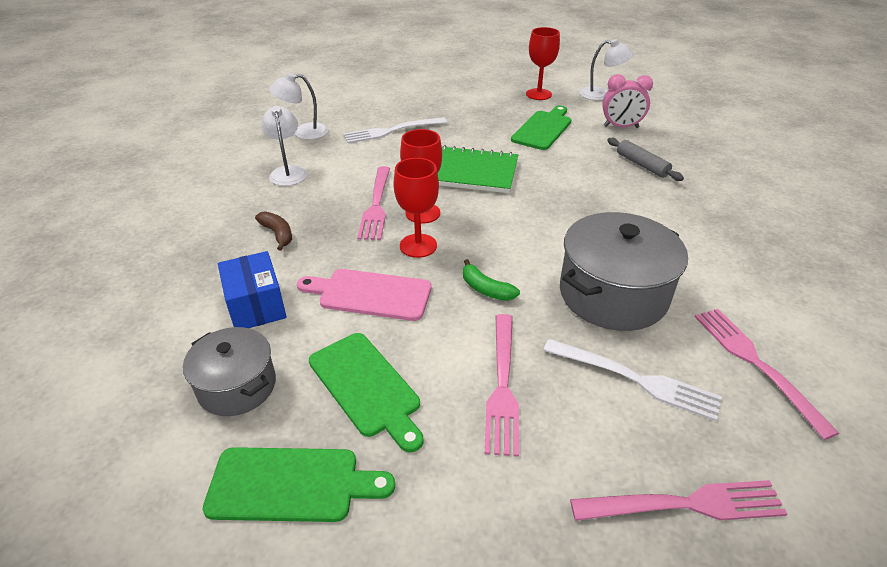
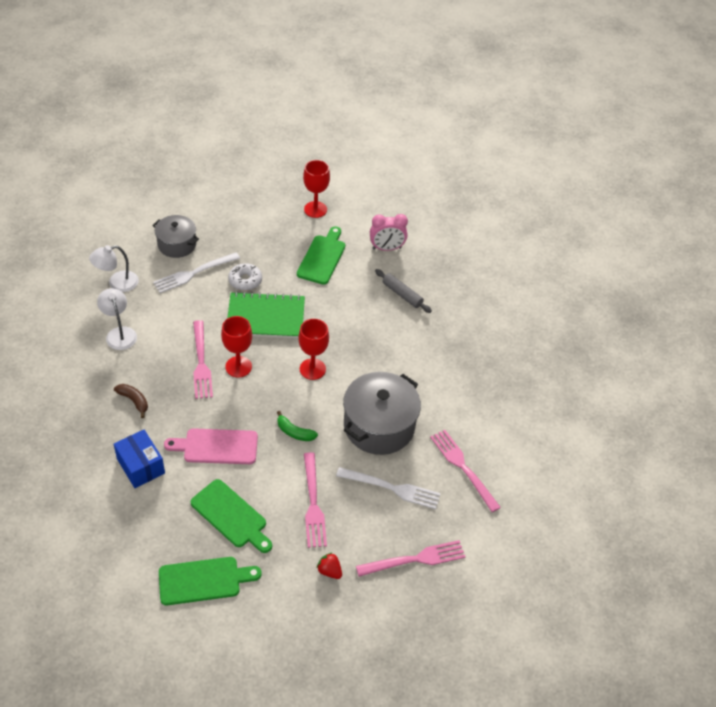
camera: 15 degrees left, 10 degrees up
grey pot [183,327,276,416] -> grey pot moved to [152,215,199,258]
red goblet [393,158,439,258] -> red goblet moved to [298,319,329,380]
white lamp [580,39,634,100] -> none
none -> white donut [228,263,262,291]
none -> red strawberry [316,552,342,579]

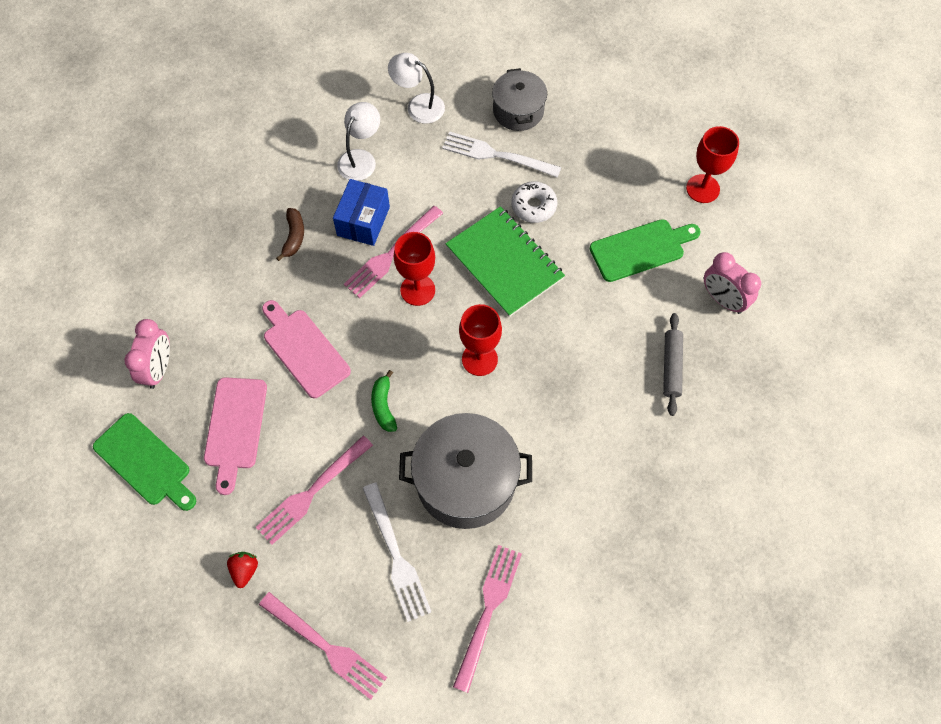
camera: 55 degrees right, 15 degrees up
blue box [114,430,165,488] -> blue box moved to [333,179,390,246]
green cutting board [190,479,272,553] -> pink cutting board [204,377,267,495]
none -> pink clock [124,319,170,389]

